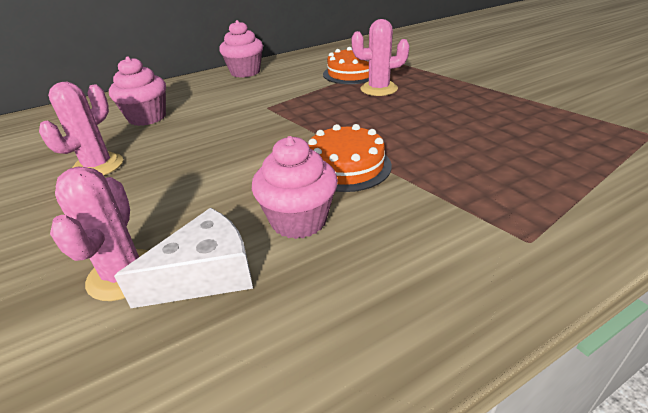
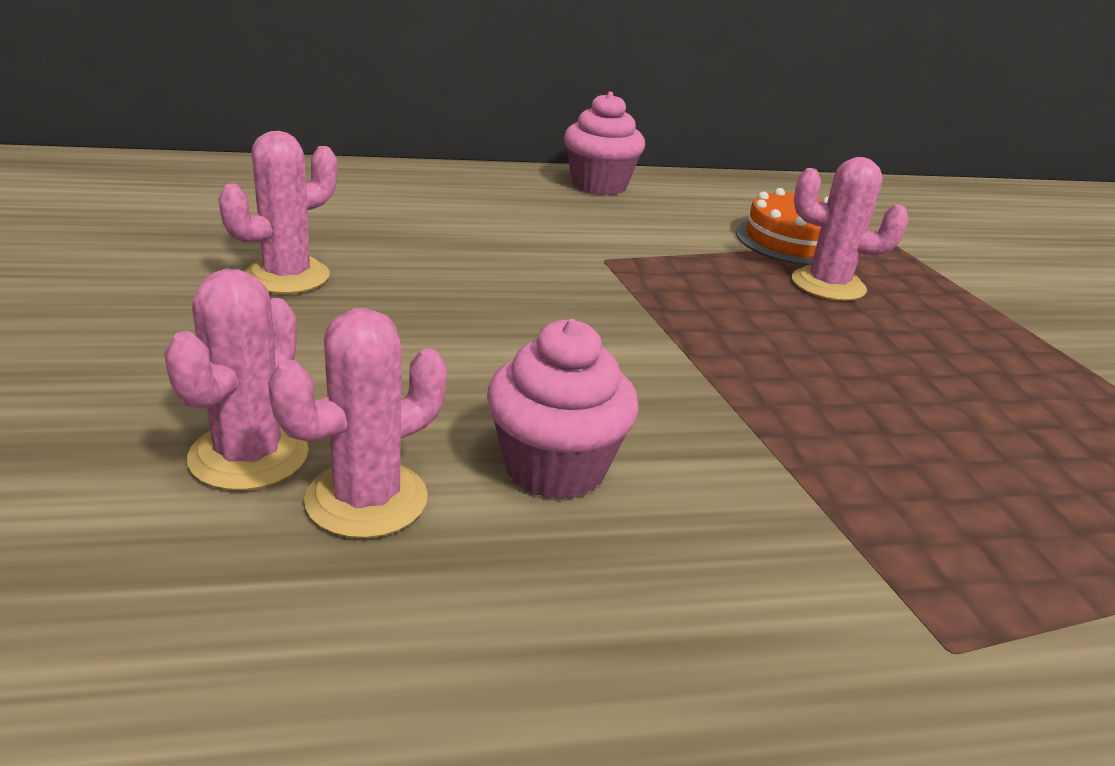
camera: 15 degrees right, 5 degrees down
pink cupcake [109,56,166,126] -> none
white cheese [114,208,253,308] -> pink cactus [268,308,447,539]
orange cake [308,124,392,192] -> none

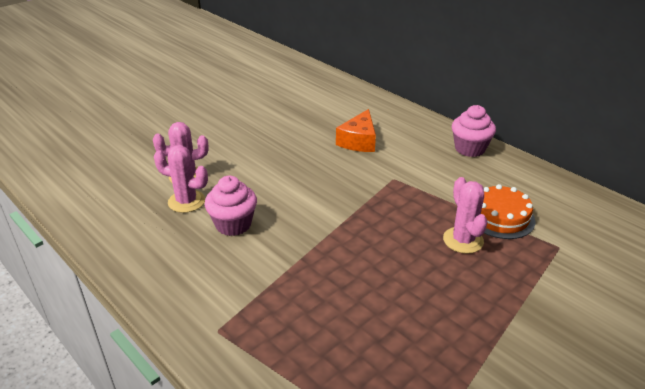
camera: 60 degrees right, 5 degrees up
pink cactus [219,131,337,294] -> none
none -> orange cheese [336,109,376,152]

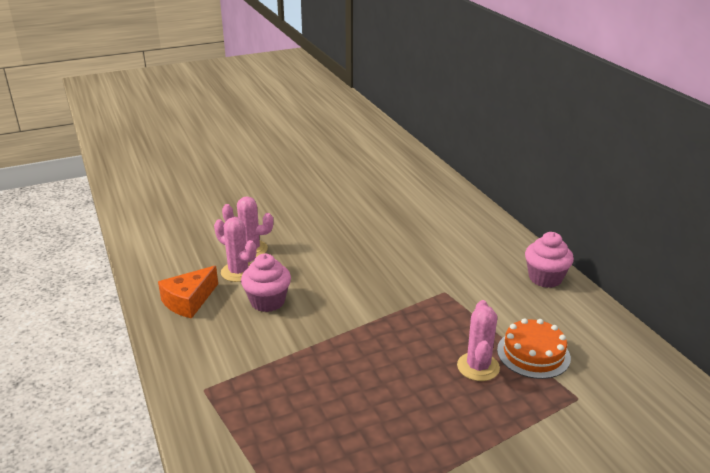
camera: 20 degrees right, 5 degrees down
orange cheese [336,109,376,152] -> orange cheese moved to [158,266,218,318]

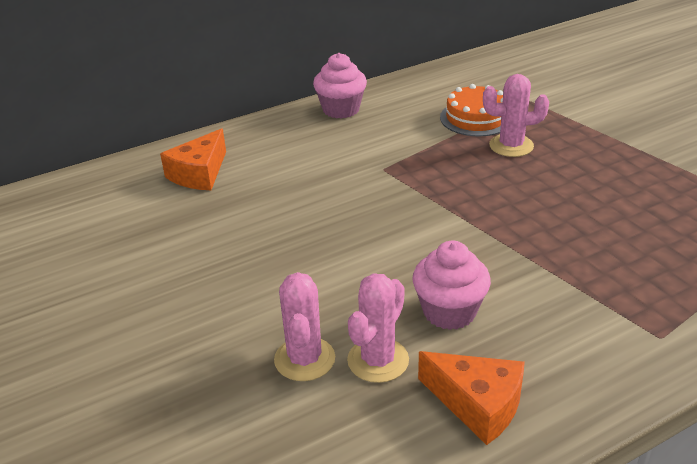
camera: 95 degrees left, 5 degrees up
none -> orange cheese [160,128,226,190]

